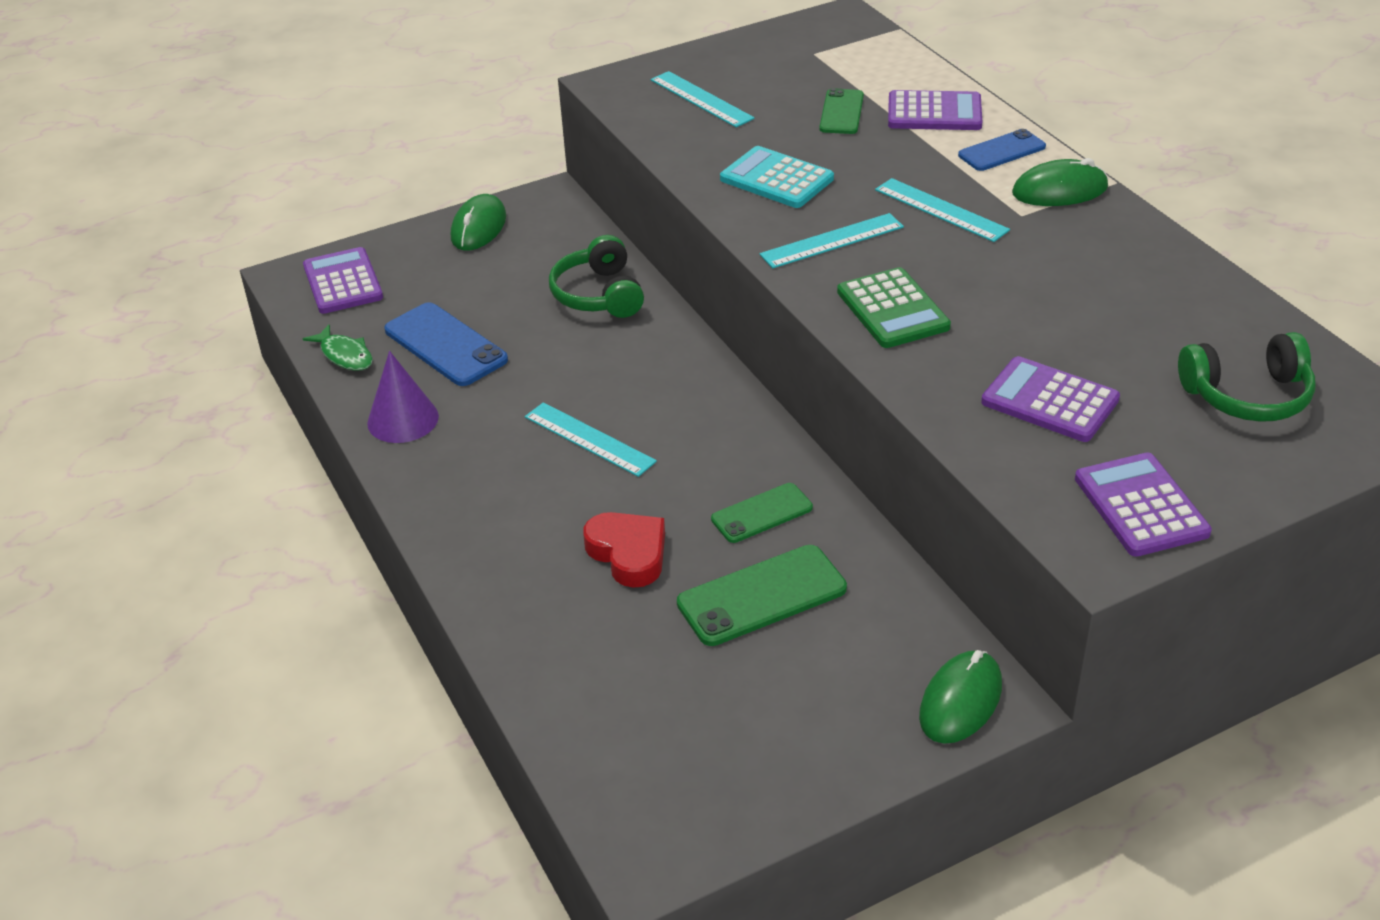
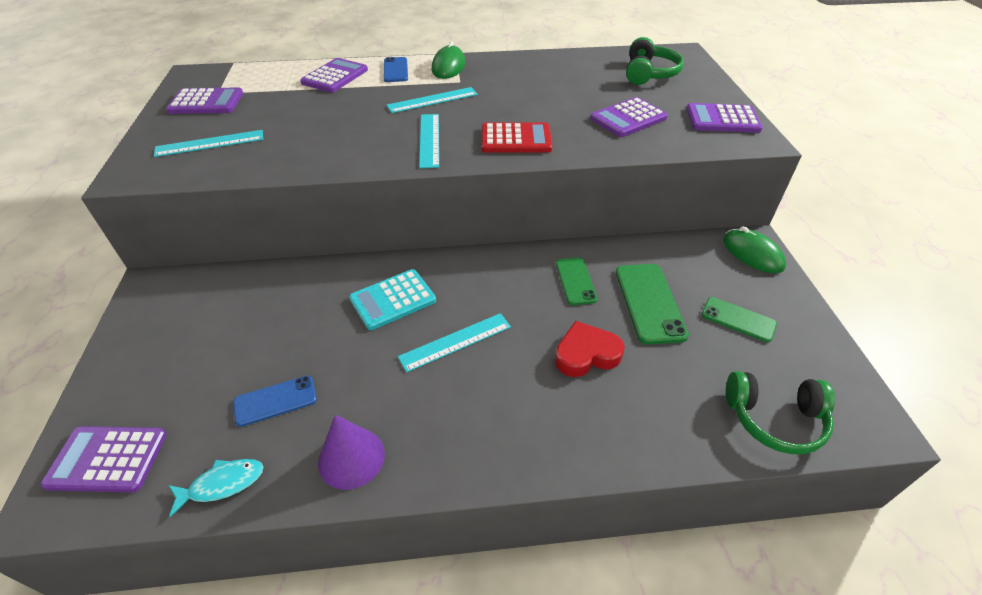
camera: 70 degrees left, 5 degrees up
green fish [303,324,373,371] -> turquoise fish [169,459,264,517]
blue phone [384,302,508,386] -> blue phone [233,375,317,427], size x0.64
green mouse [451,194,506,251] -> none
green headphones [549,235,644,318] -> green headphones moved to [726,371,835,454]
turquoise calculator [720,146,834,208] -> turquoise calculator moved to [349,269,436,330]
green phone [819,88,864,134] -> green phone moved to [701,297,777,342]
green calculator [837,267,951,348] -> red calculator [482,123,552,152]
none -> purple calculator [166,87,243,114]

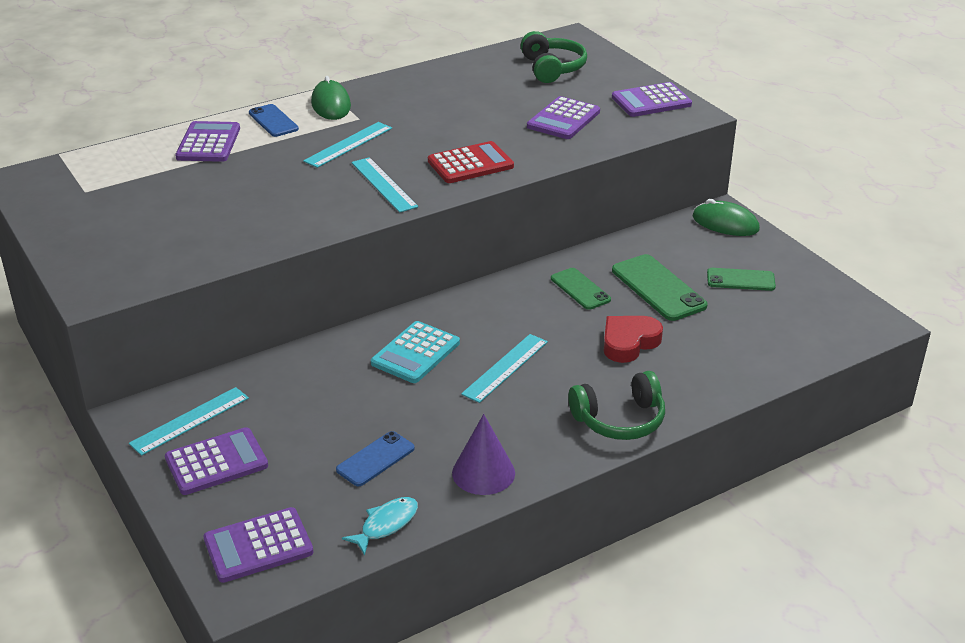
camera: 25 degrees left, 10 degrees down
turquoise ruler [154,130,263,157] -> turquoise ruler moved to [129,387,249,456]
purple calculator [166,87,243,114] -> purple calculator moved to [165,427,268,495]
green headphones [726,371,835,454] -> green headphones moved to [568,371,665,440]

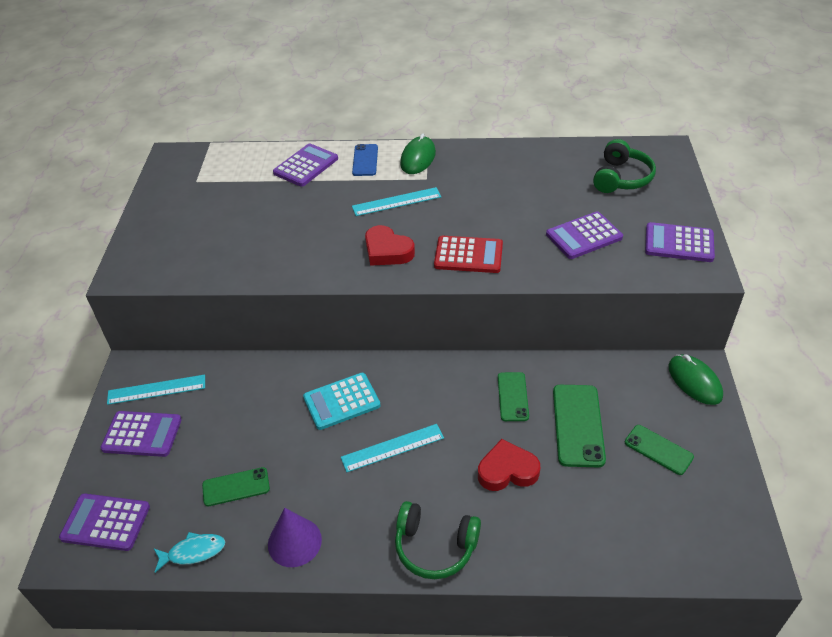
camera: 35 degrees right, 10 degrees up
blue phone [336,431,415,486] -> green phone [202,467,270,506]
turquoise ruler [352,157,418,213] -> red heart [365,225,415,266]

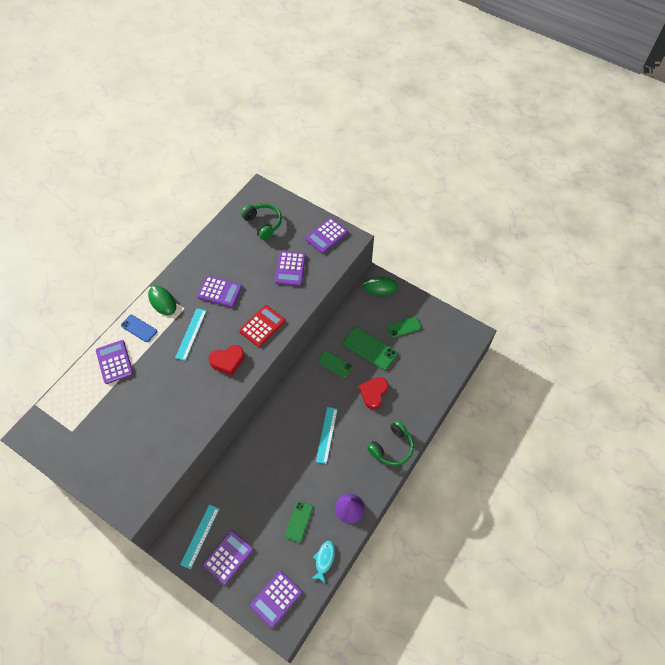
camera: 60 degrees left, 15 degrees up
turquoise calculator [303,373,381,430] -> none
none -> purple calculator [197,276,242,308]

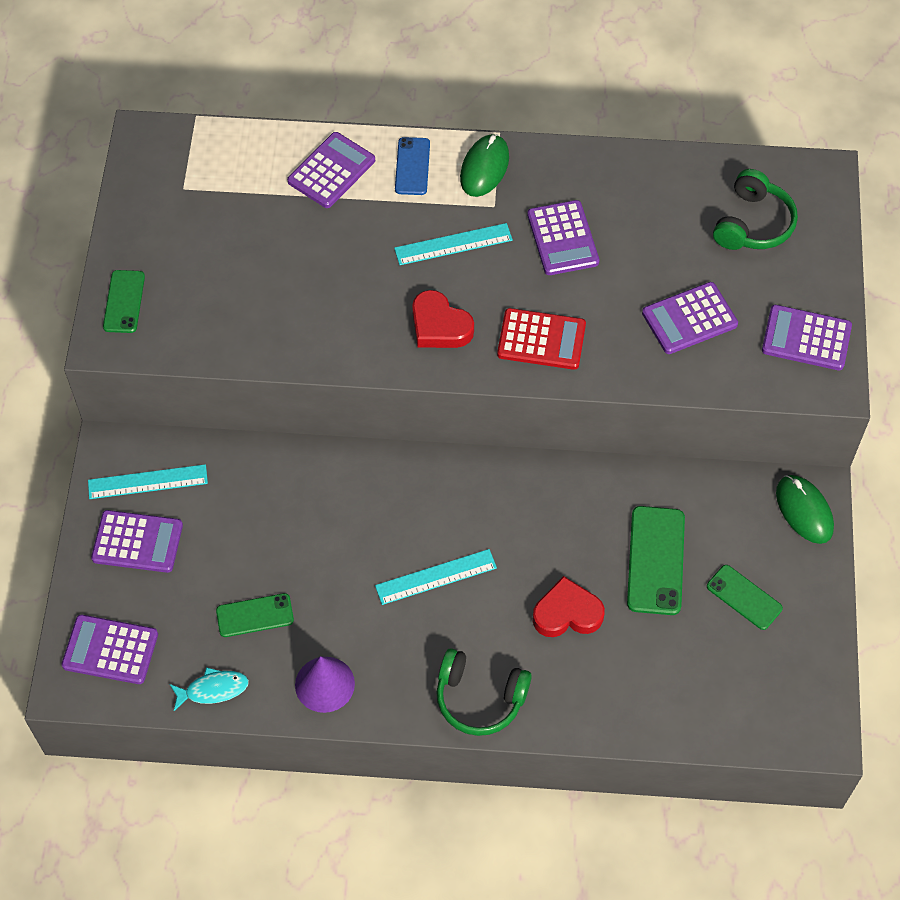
camera: 60 degrees right, 0 degrees up
green phone [318,351,353,378] -> green phone moved to [103,270,145,333]

